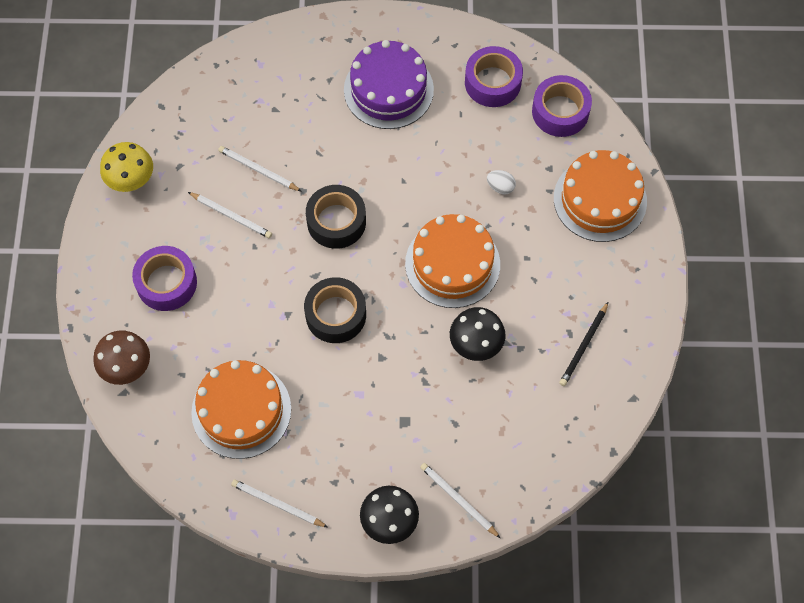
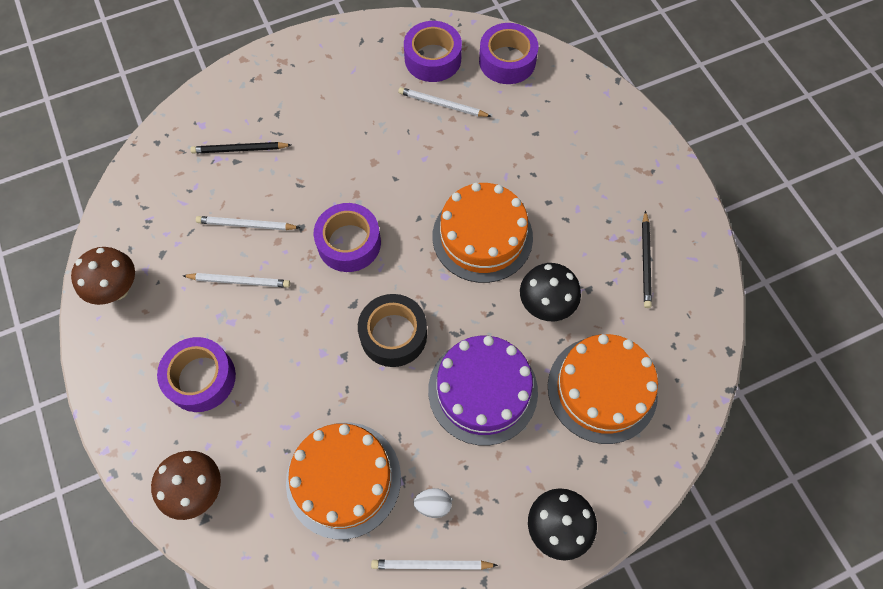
camera: 25 degrees left, 0 degrees up
yellow mushroom [100,142,153,192] -> brown mushroom [71,247,135,305]
black tape [306,185,366,249] -> purple tape [314,203,381,272]
purple cake [344,40,434,129] -> purple cake moved to [428,336,538,446]
white pencil [420,463,500,538] -> white pencil moved to [398,87,492,117]
white egg [487,170,516,194] -> white egg moved to [413,488,452,518]
orange cake [554,150,647,242] -> orange cake moved to [548,334,658,444]
none -> black pencil [190,142,291,154]

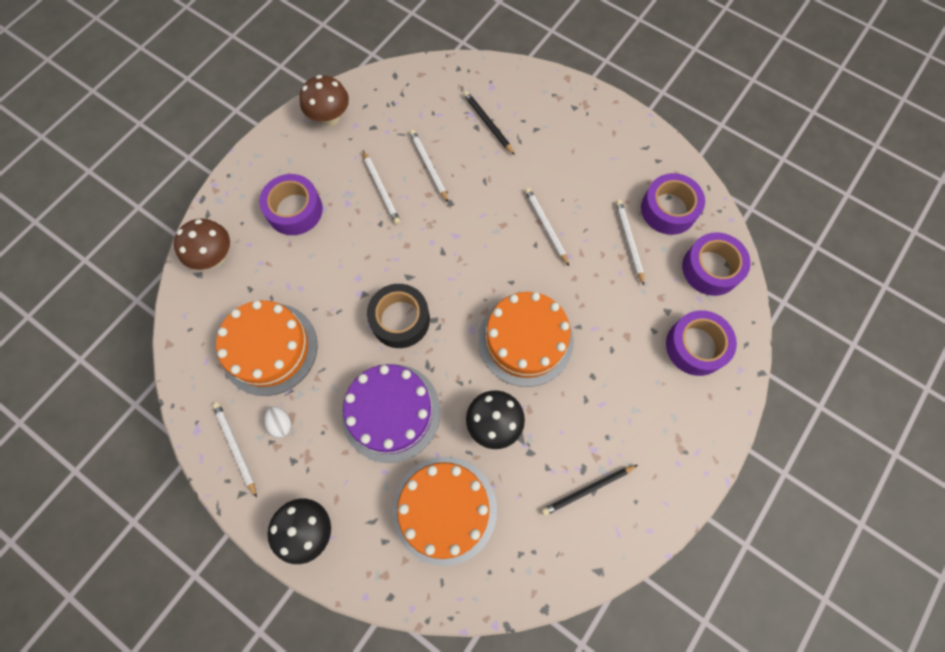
camera: 60 degrees right, 5 degrees up
purple tape [314,203,381,272] -> purple tape moved to [666,310,737,376]
none -> white pencil [525,188,569,266]

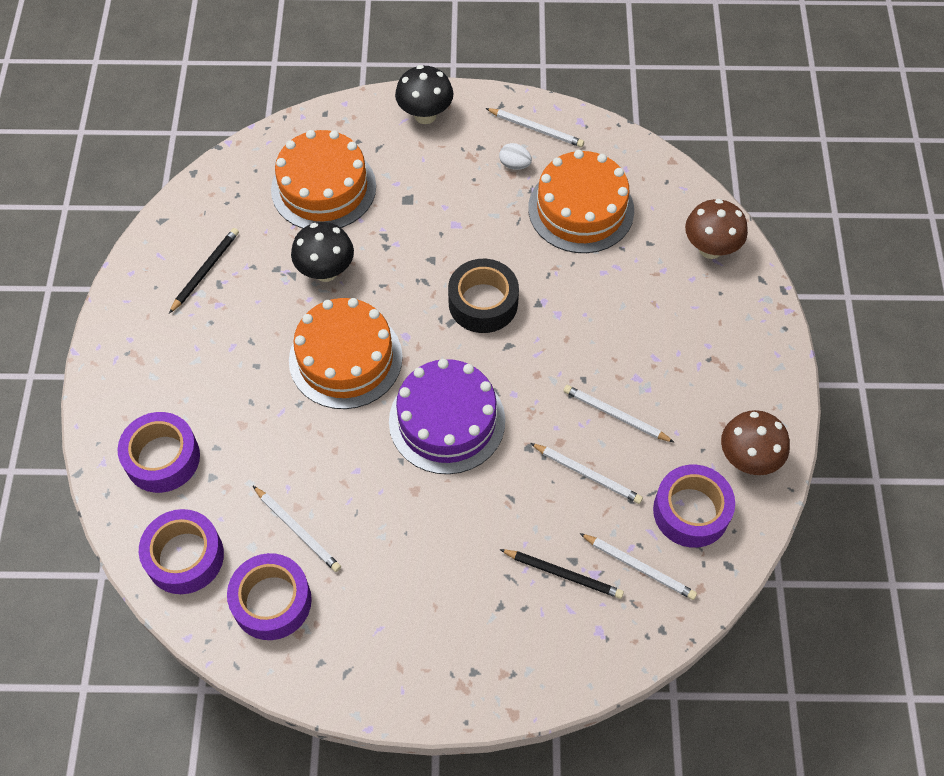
camera: 145 degrees right, 10 degrees down
purple tape [259,174,323,235] -> purple tape moved to [653,465,735,548]
purple cake [341,364,441,463] -> purple cake moved to [389,359,505,474]
white pencil [525,188,569,266] -> white pencil moved to [579,533,697,600]

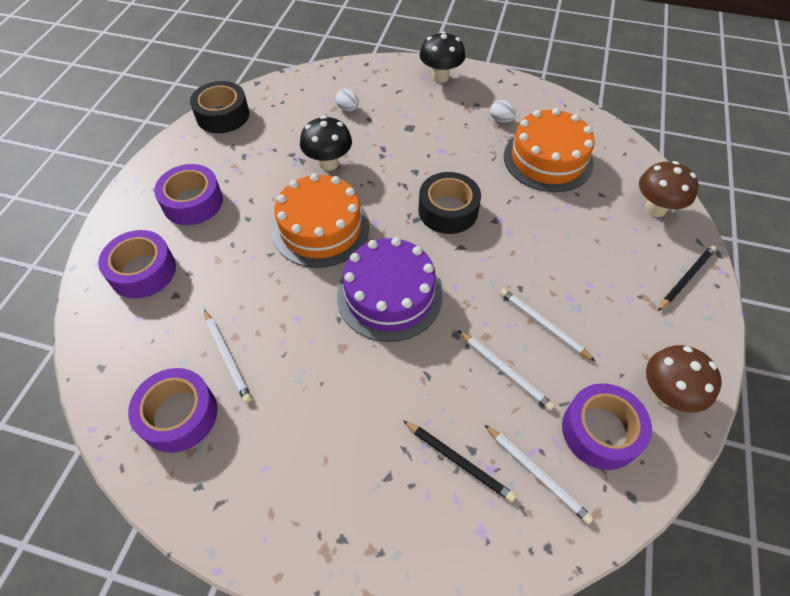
camera: 15 degrees right, 5 degrees down
purple tape [139,509,224,594] -> purple tape moved to [154,164,223,225]
black pencil [169,228,239,314] -> black pencil moved to [658,245,716,311]
orange cake [271,130,376,229] -> white egg [335,89,359,111]
white pencil [485,108,584,147] -> none
none -> black tape [190,81,249,133]

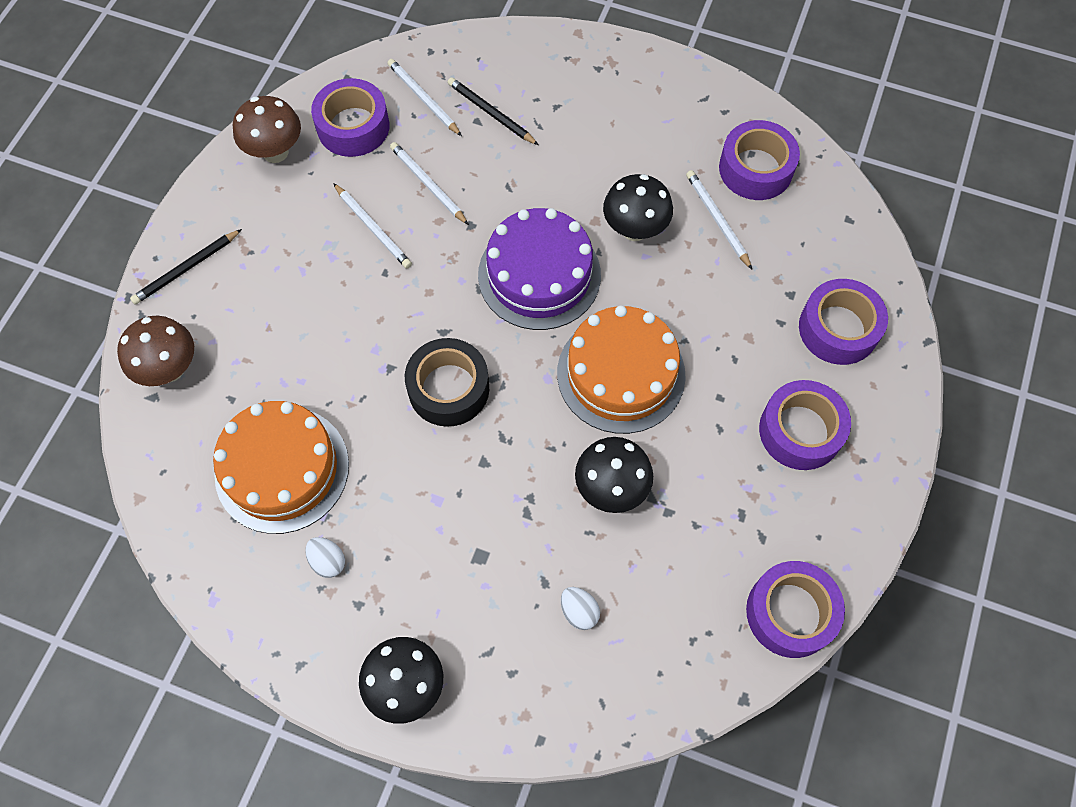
camera: 175 degrees left, 10 degrees up
black tape [190,81,249,133] -> purple tape [746,561,845,658]
none -> black mushroom [603,174,673,241]

